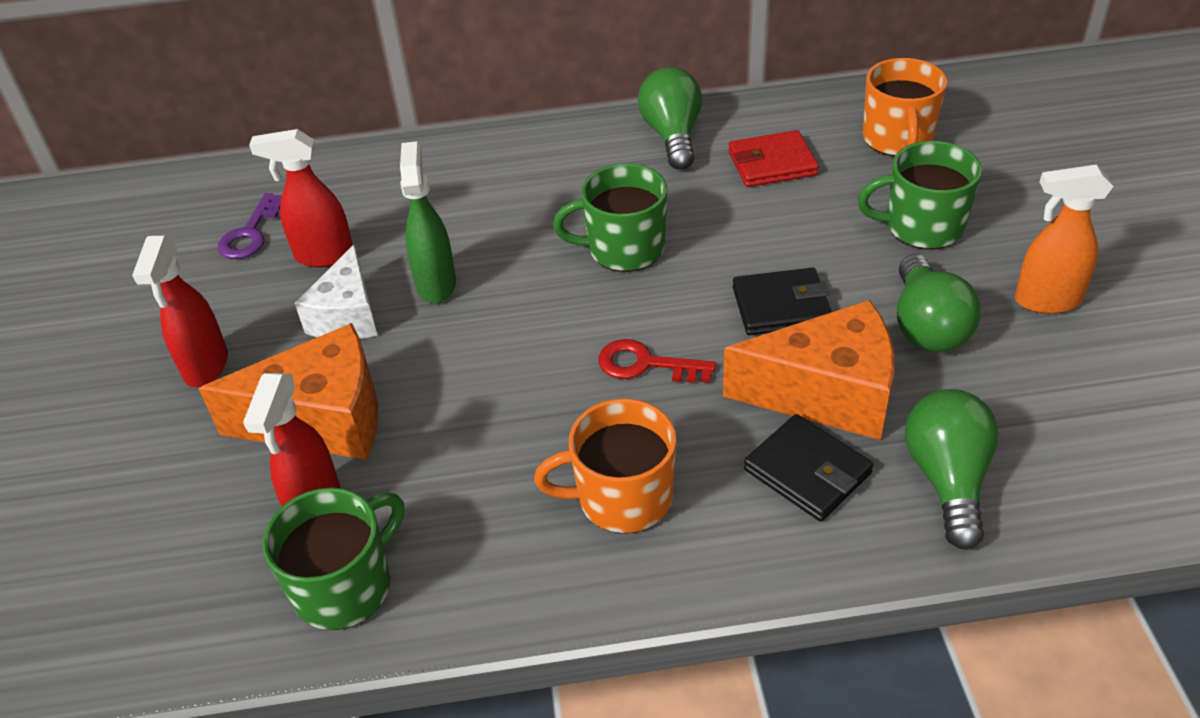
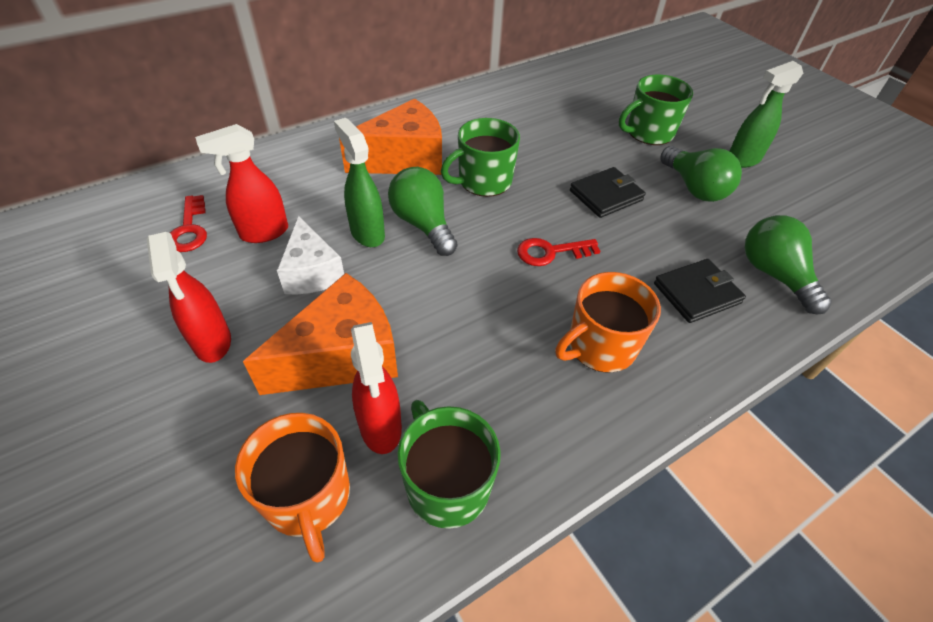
camera: 30 degrees left, 5 degrees up
purple key [218,193,282,259] -> red key [170,195,207,252]
green mug [262,488,404,630] -> green mug turned 45 degrees counterclockwise [397,400,501,529]
green light bulb [638,67,702,170] -> green light bulb moved to [388,167,458,256]
orange cheese [723,300,894,440] -> orange cheese moved to [339,98,442,175]
red wallet [728,130,819,187] -> none
black wallet [744,414,873,521] -> black wallet turned 45 degrees counterclockwise [654,259,746,323]
orange mug [863,58,947,157] -> orange mug moved to [235,413,350,562]
orange spray bottle [1015,165,1114,314] -> green spray bottle [729,61,803,168]

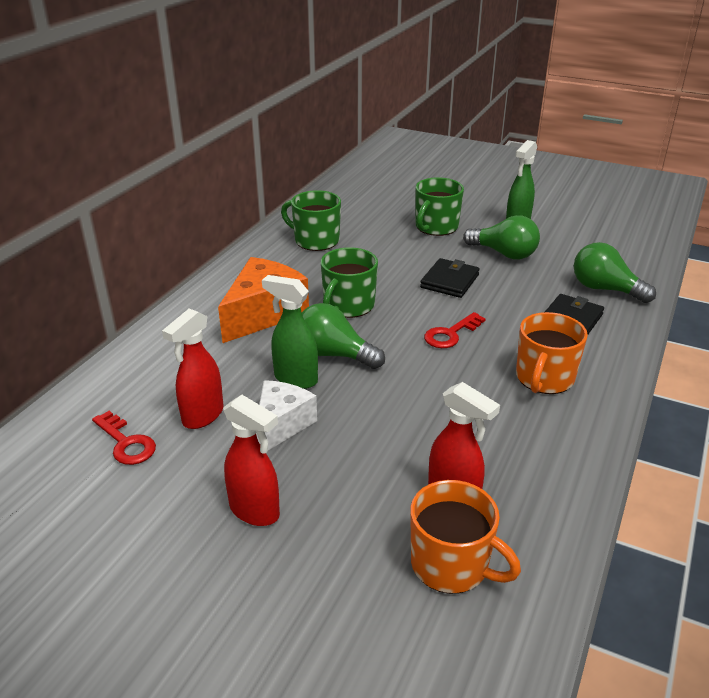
camera: 30 degrees left, 15 degrees down
orange cheese [243,273,398,395] -> none
white cheese [277,216,344,294] -> white cheese turned 105 degrees counterclockwise [256,380,317,450]
green mug [397,400,501,529] -> green mug moved to [281,190,341,251]

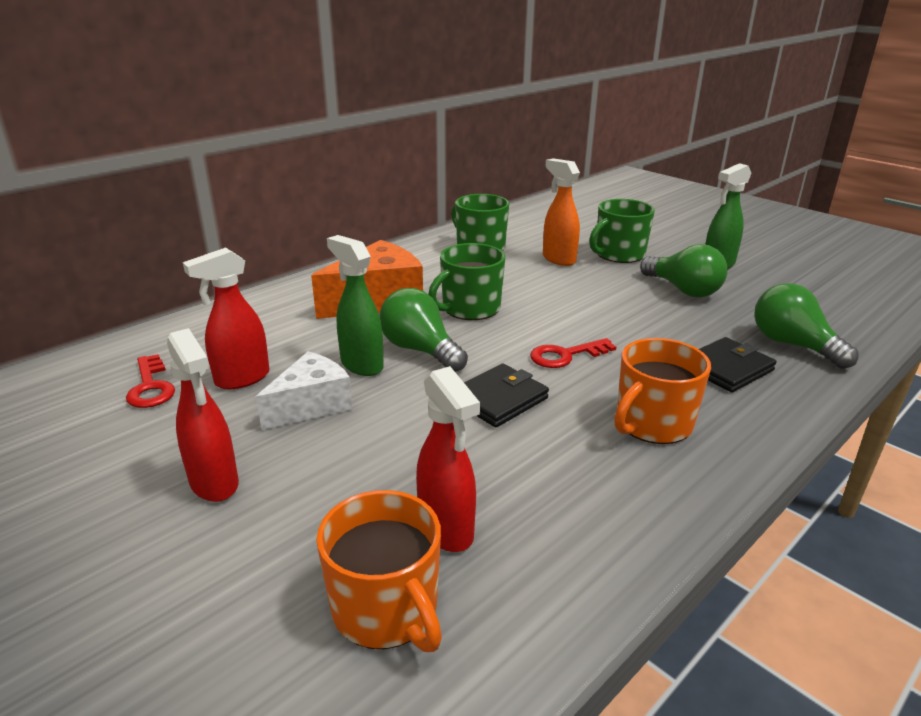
camera: 20 degrees right, 5 degrees down
black wallet [420,258,480,298] -> black wallet moved to [464,364,549,427]
none -> orange spray bottle [543,158,580,266]

